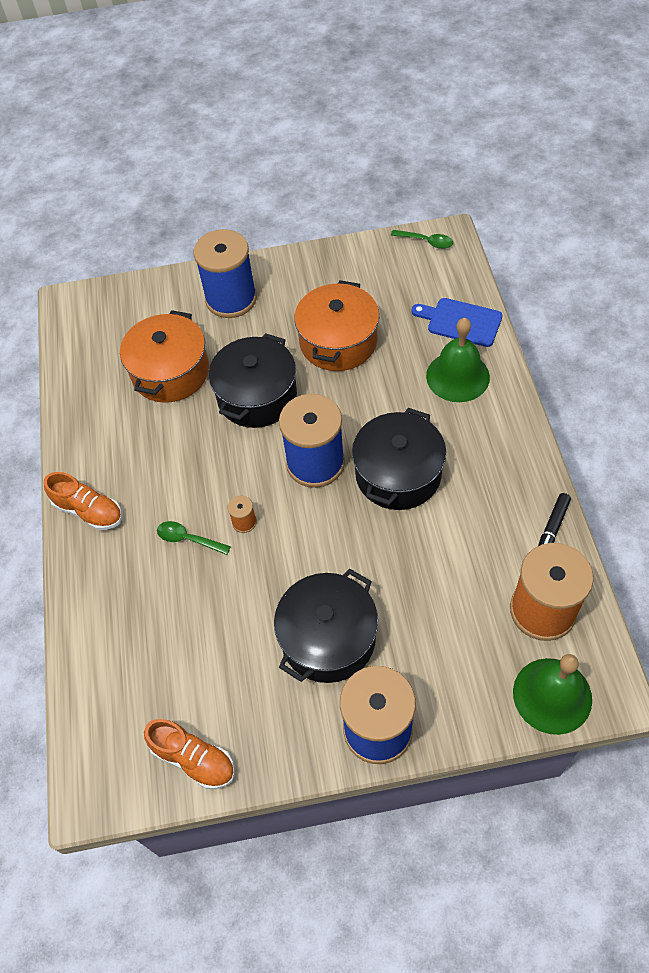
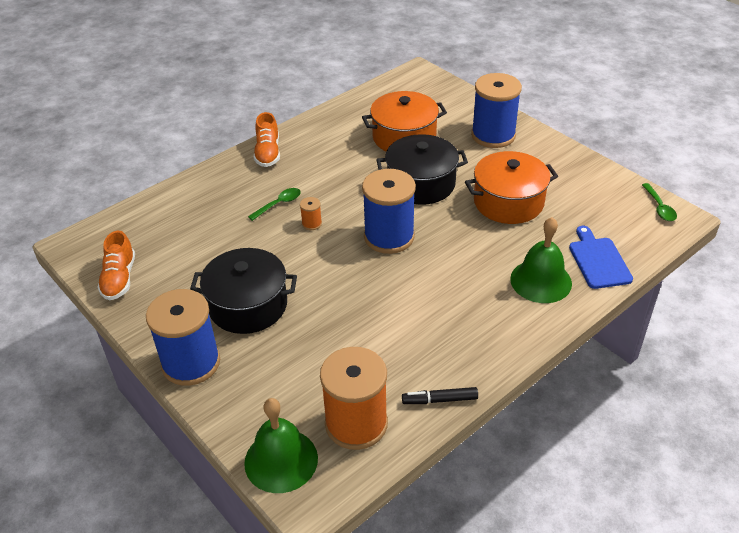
camera: 55 degrees right, 15 degrees down
green spoon [157,521,231,555] -> green spoon turned 60 degrees clockwise [248,188,301,221]
black pot [352,408,446,510] -> none

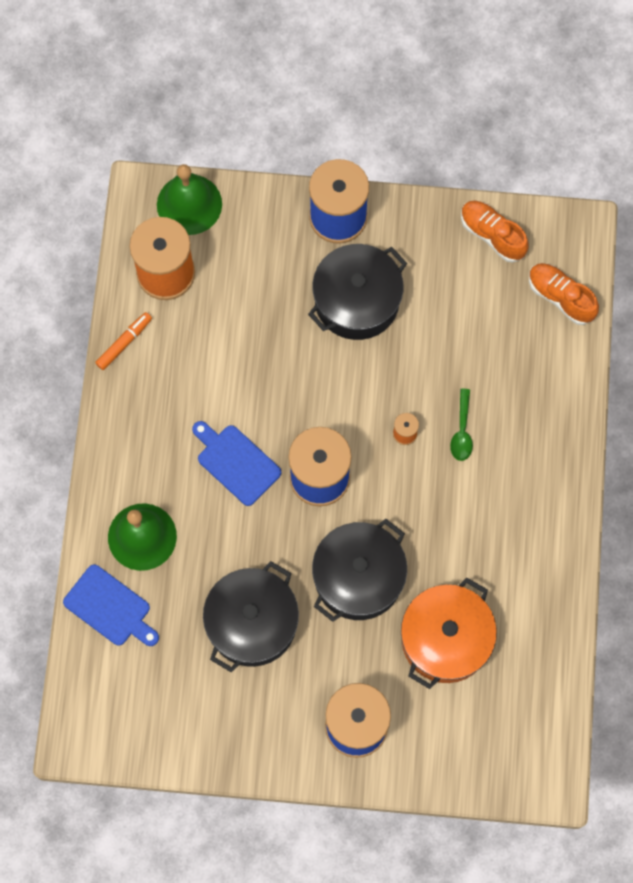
camera: 135 degrees right, 30 degrees up
orange shoe [254,112,280,167] -> orange shoe moved to [529,263,599,325]
black marker [402,387,478,404] -> orange marker [95,312,152,370]
orange pot [465,151,558,224] -> black pot [203,561,299,672]
green spoon [642,183,677,221] -> none
none -> blue cutting board [192,421,281,506]

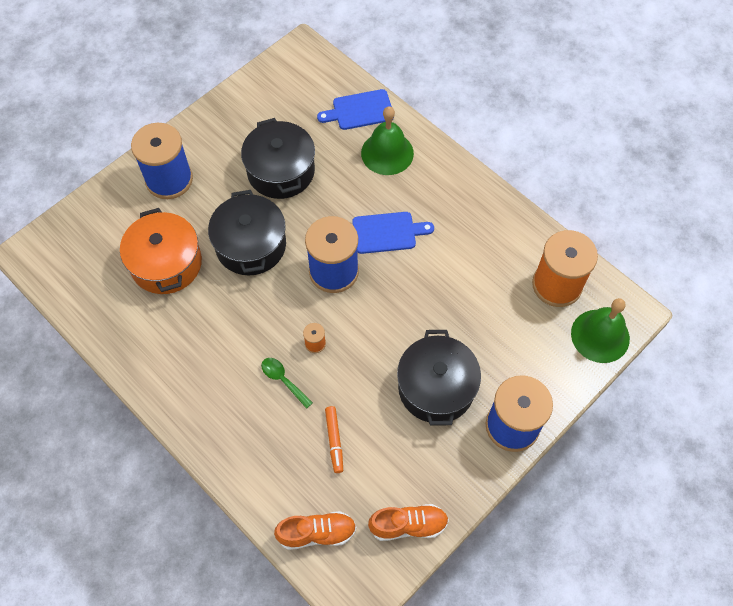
camera: 130 degrees right, 10 degrees down
orange marker [95,312,152,370] -> orange marker moved to [325,406,343,473]

